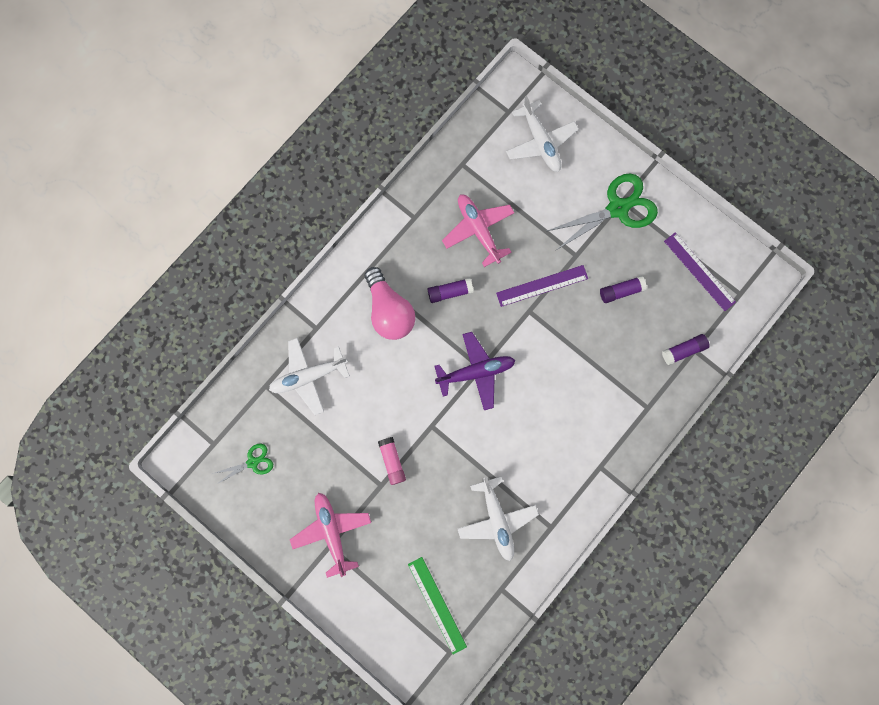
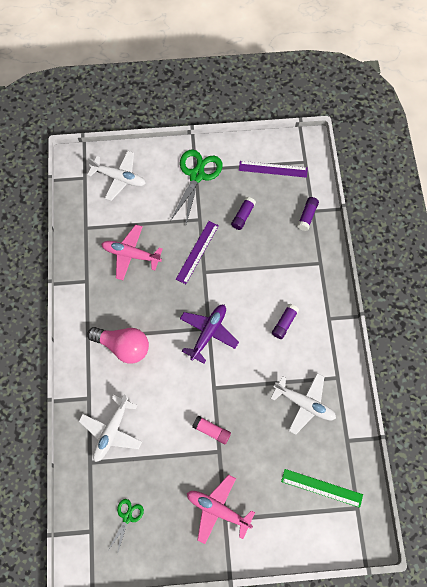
camera: 45 degrees left, 10 degrees down
purple glue stick [428,278,473,303] -> purple glue stick moved to [272,304,299,339]

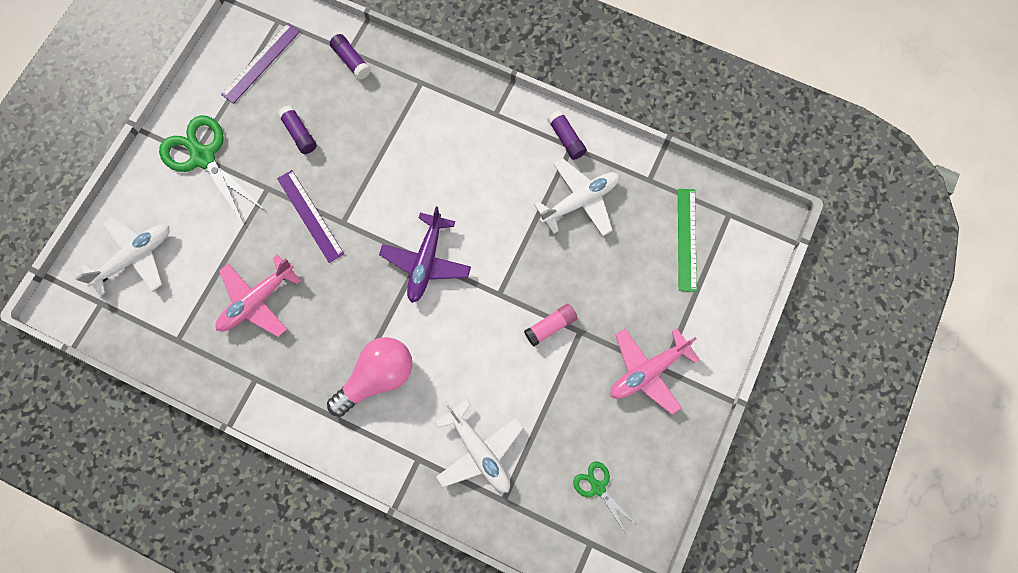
camera: 60 degrees left, 5 degrees up
purple plane [180,305,239,364] -> purple plane turned 135 degrees counterclockwise [379,206,471,303]
purple glue stick [272,304,299,339] -> purple glue stick moved to [548,110,587,160]
green ruler [281,469,363,508] -> green ruler turned 45 degrees counterclockwise [678,189,697,292]

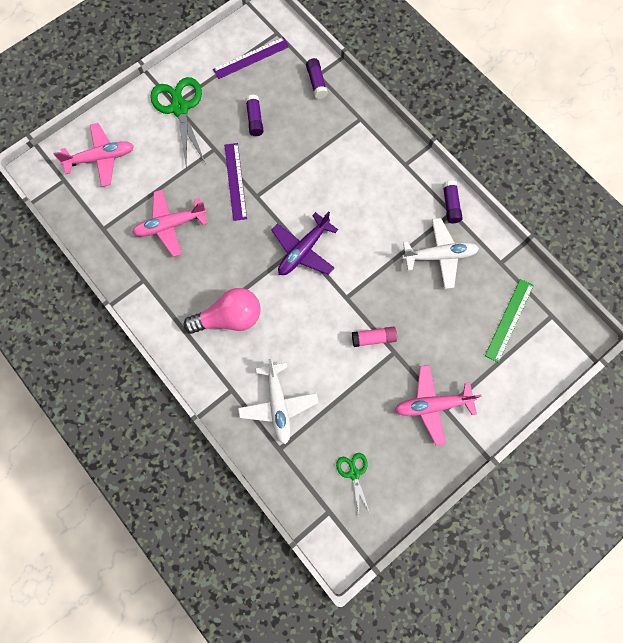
camera: 25 degrees right, 0 degrees up
white plane [75,217,169,296] -> pink plane [53,123,134,187]

